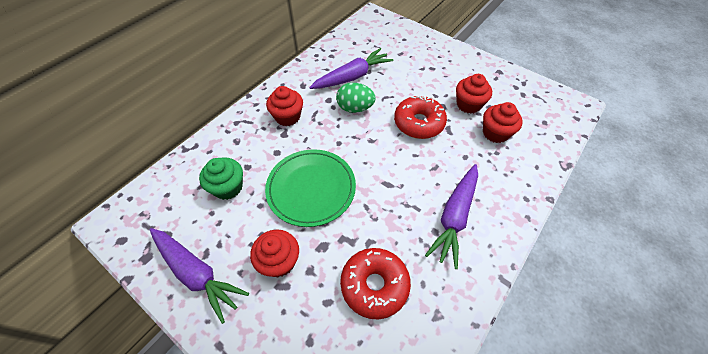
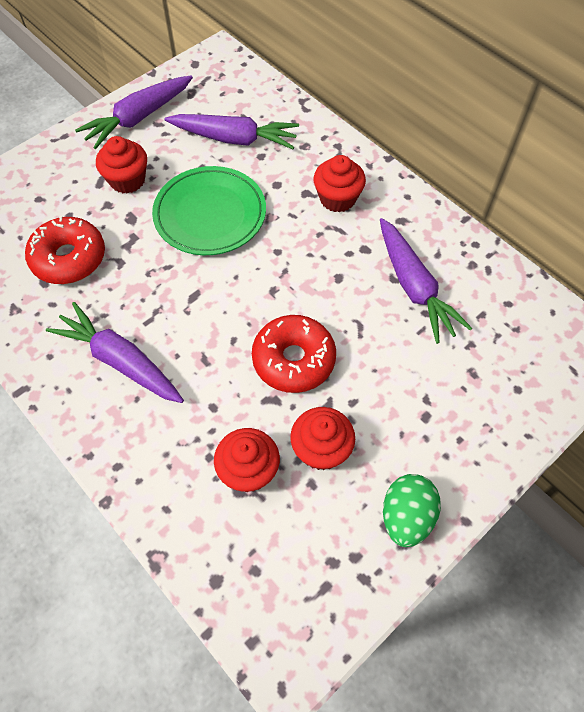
camera: 100 degrees right, 5 degrees up
green cupcake [199,157,243,200] -> purple carrot [165,114,299,149]
green egg [336,83,376,113] -> green egg moved to [383,474,441,547]

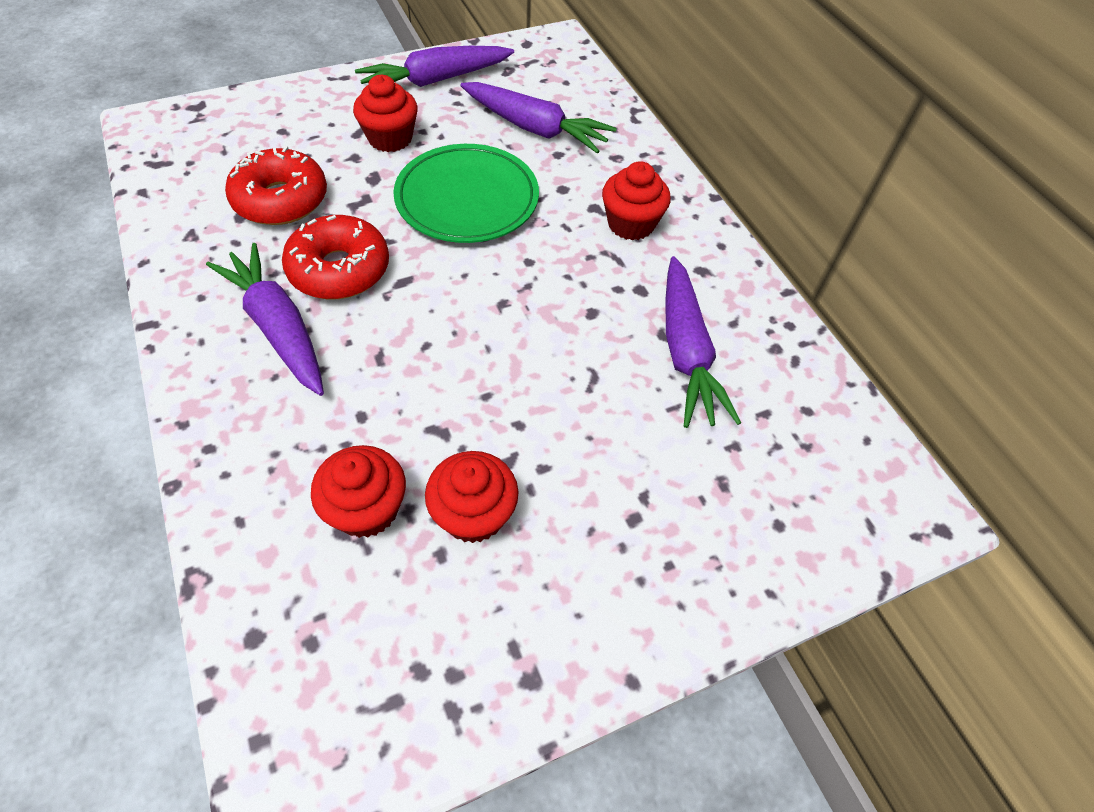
camera: 15 degrees right, 5 degrees down
red donut [252,315,336,393] -> red donut moved to [282,215,389,300]
green egg [383,474,441,547] -> none

